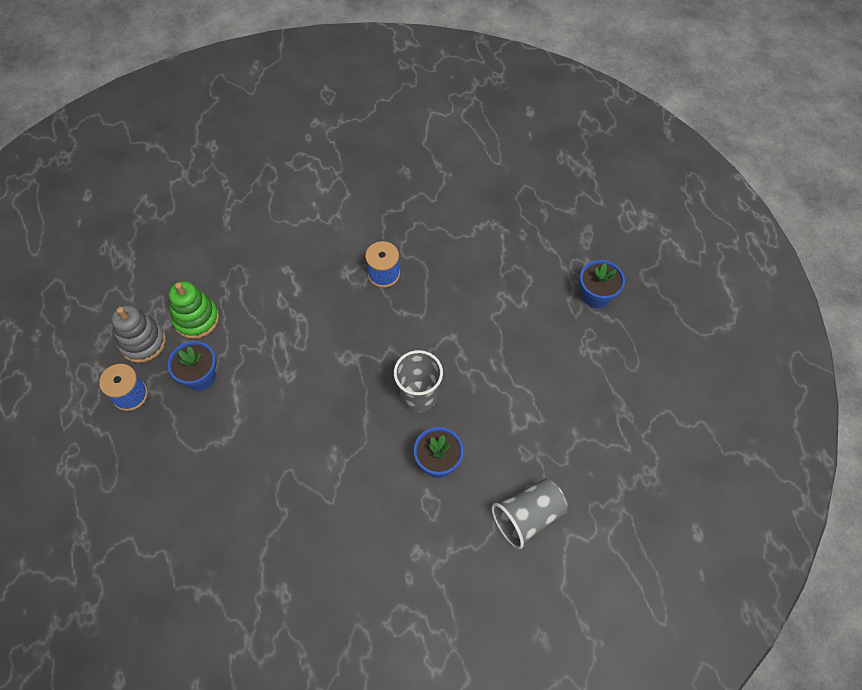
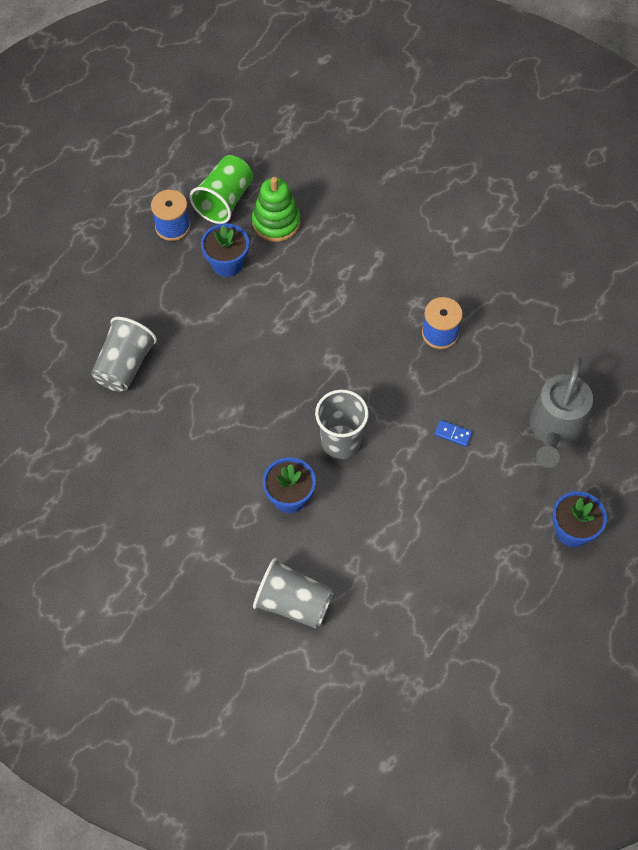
camera: 55 degrees right, 0 degrees up
grey stacking toy [111,305,166,363] -> green cup [190,155,253,224]
none -> grey cup [91,317,157,392]
none -> blue domino [434,420,473,447]
none -> grey watering can [530,357,593,468]

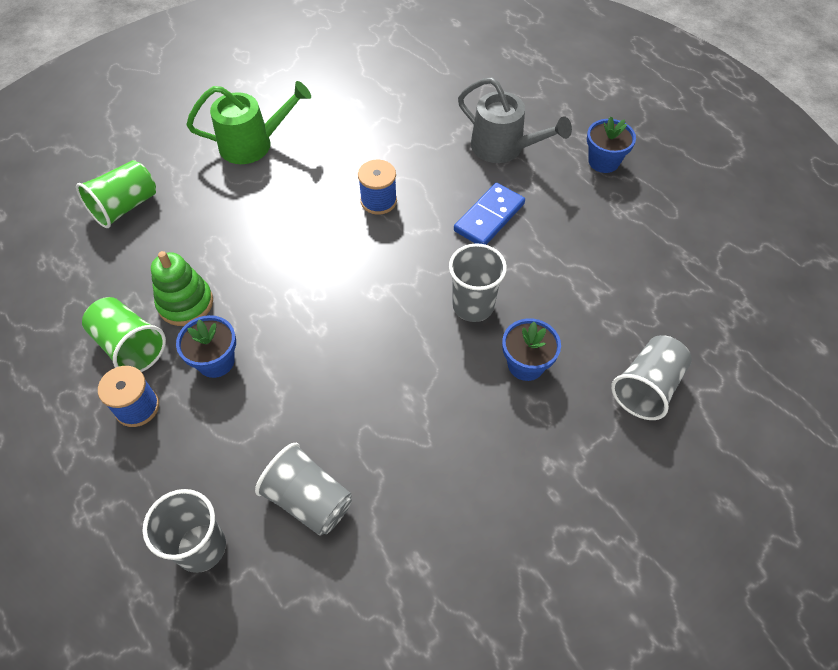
camera: 75 degrees left, 5 degrees down
blue domino [434,420,473,447] -> blue domino [454,183,525,245], size x2.21
none -> green cup [76,160,156,228]
none -> grey cup [142,489,226,573]
none -> green watering can [186,81,311,164]

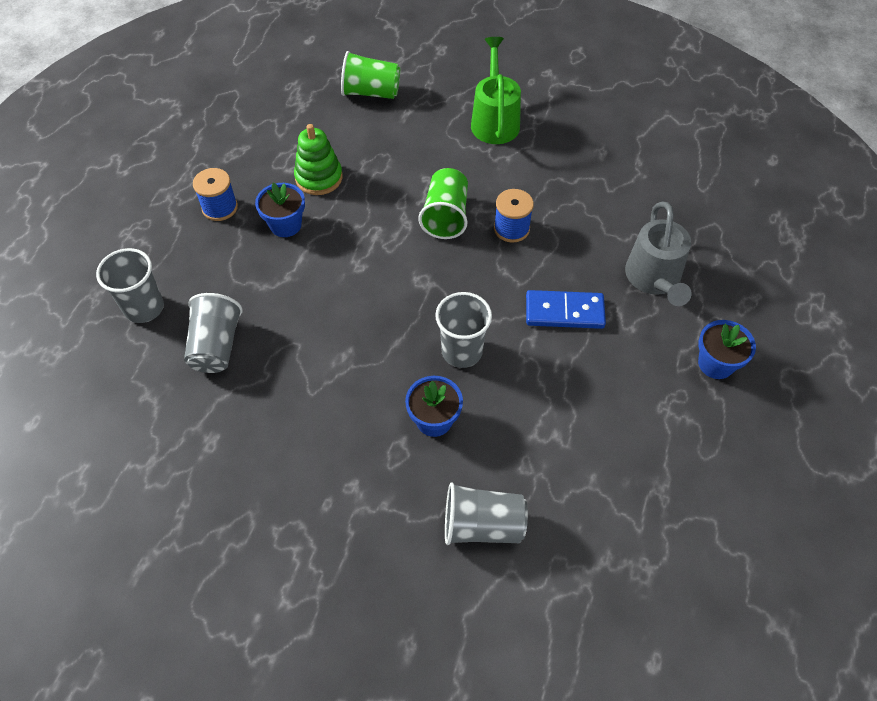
camera: 55 degrees right, 0 degrees up
green cup [82,297,166,372] -> green cup moved to [418,168,468,239]
green watering can [186,81,311,164] -> green watering can turned 135 degrees counterclockwise [471,37,521,144]

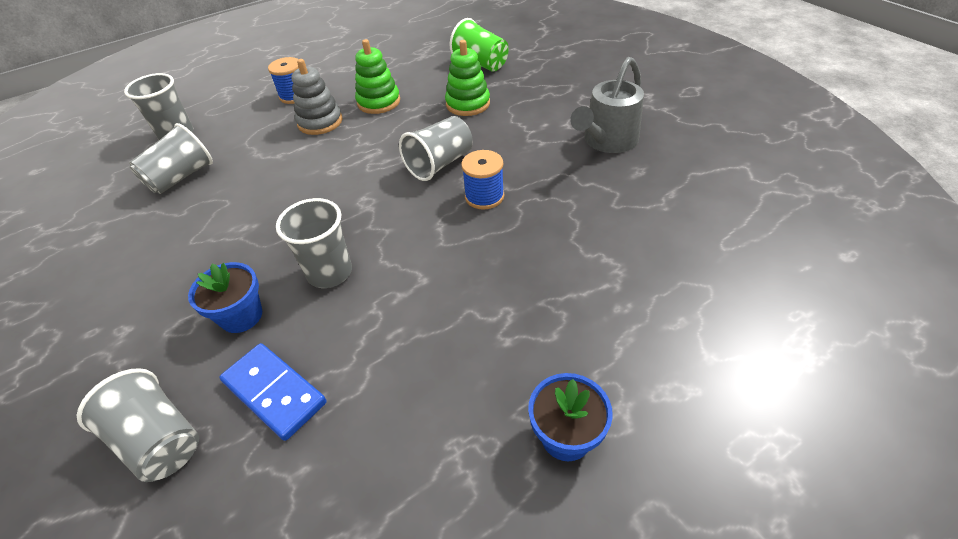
camera: 40 degrees right, 10 degrees down
blue flower pot [255,183,305,237] -> grey stacking toy [291,59,343,135]
green cup [418,168,468,239] -> grey cup [399,116,473,181]
green watering can [471,37,521,144] -> none
blue domino [526,290,606,329] -> blue domino moved to [219,343,327,441]
grey watering can [625,202,692,306] -> grey watering can moved to [570,57,644,153]
none -> green stacking toy [445,40,490,116]

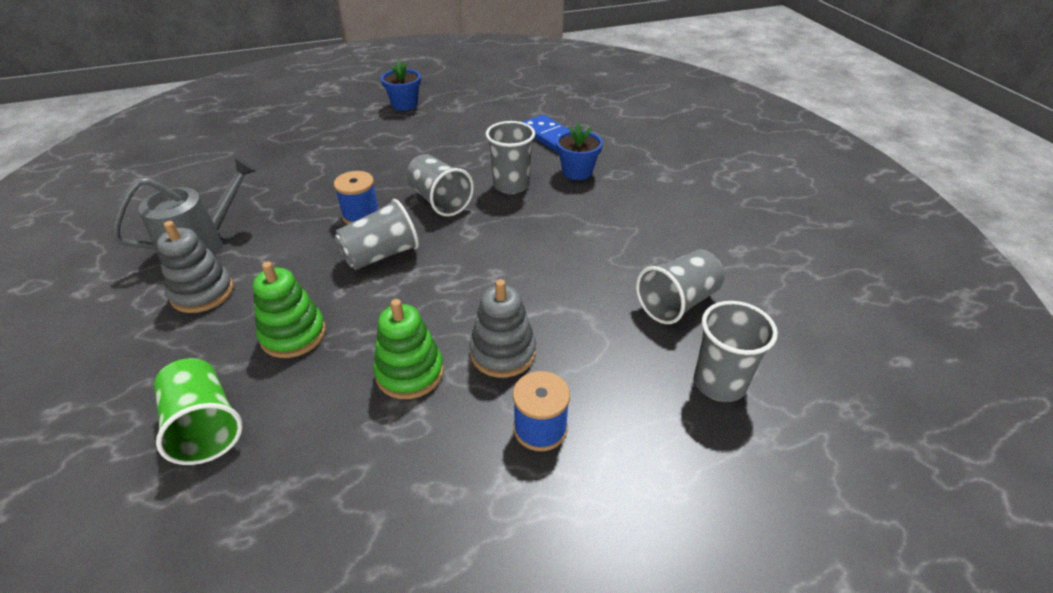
camera: 170 degrees left, 5 degrees down
grey cup [77,368,199,482] -> grey cup moved to [406,154,474,216]
none -> grey stacking toy [157,221,234,313]

